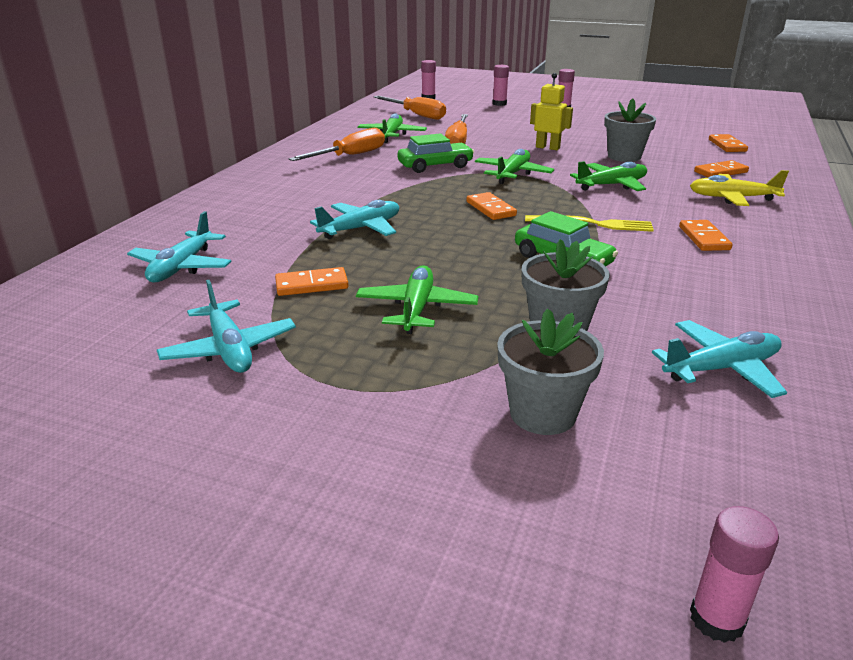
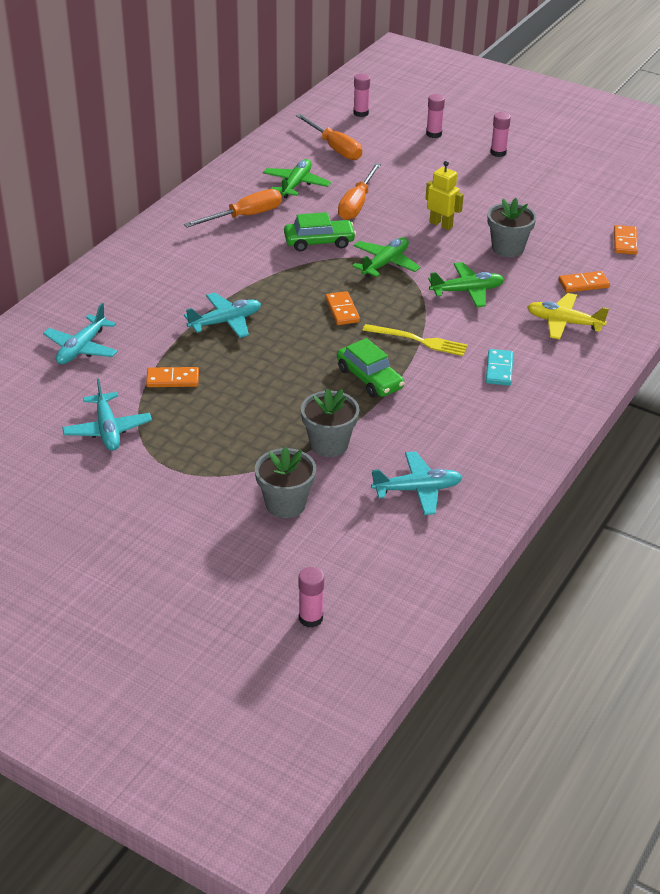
camera: 10 degrees right, 10 degrees up
green plane [356,265,478,334] -> none
orange domino [679,220,733,251] -> turquoise domino [486,349,513,386]

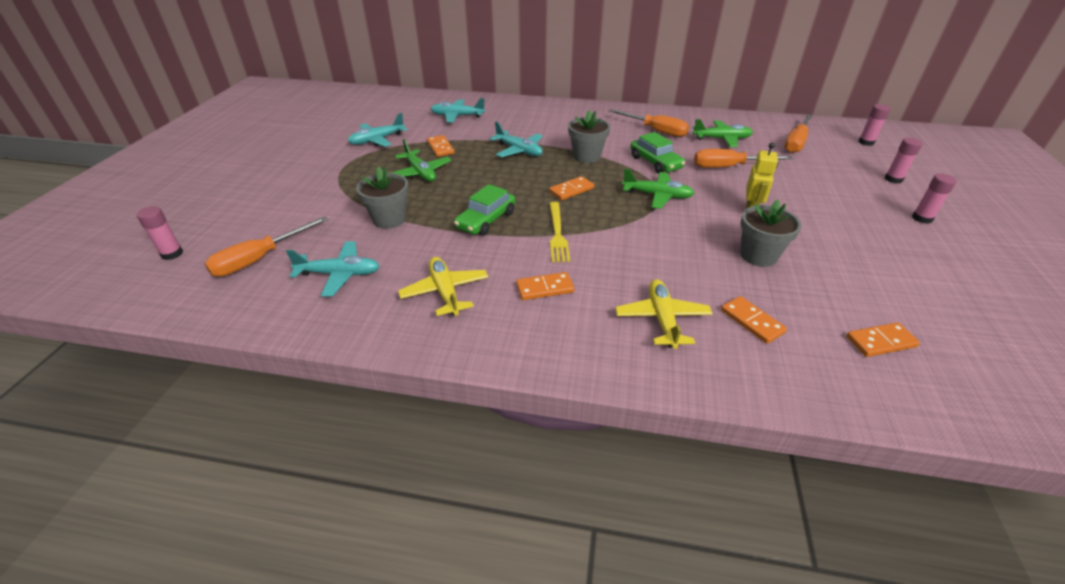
camera: 70 degrees right, 0 degrees up
grey flower pot [255,447,316,518] -> grey flower pot moved to [568,110,610,163]
turquoise plane [371,451,462,515] -> turquoise plane turned 60 degrees counterclockwise [286,241,380,297]
green plane [428,262,504,308] -> green plane moved to [391,139,452,182]
turquoise domino [486,349,513,386] -> orange domino [516,272,574,300]
none -> orange screwdriver [205,216,328,277]
none -> yellow plane [398,257,488,316]

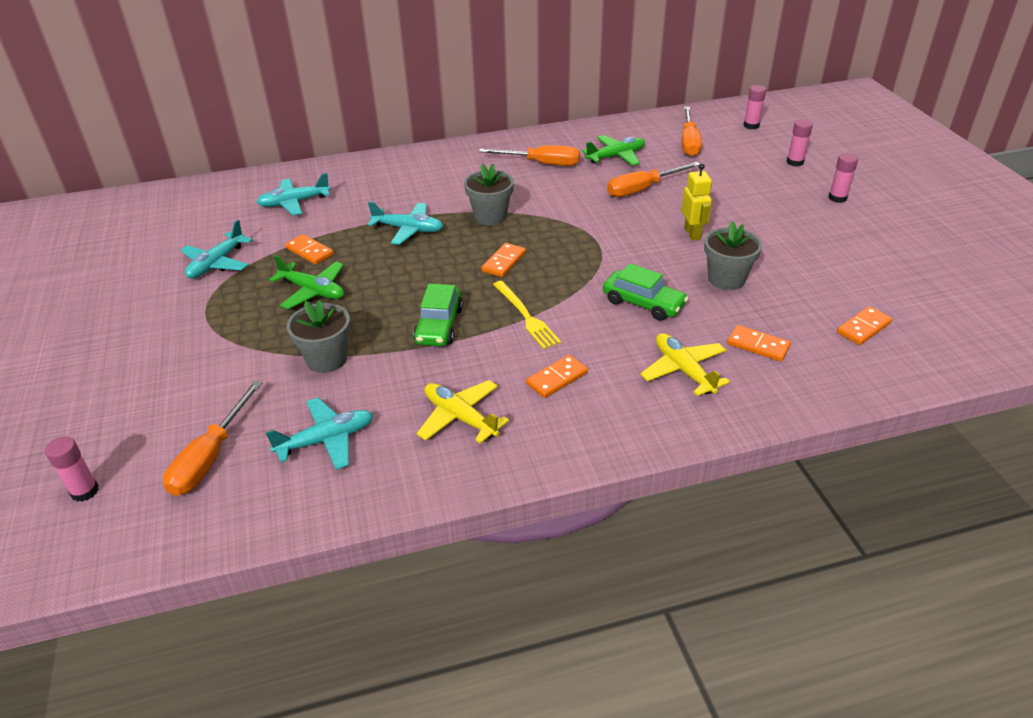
camera: 25 degrees left, 0 degrees up
green plane [622,169,695,209] -> none
green car [630,132,685,174] -> green car moved to [603,263,688,321]

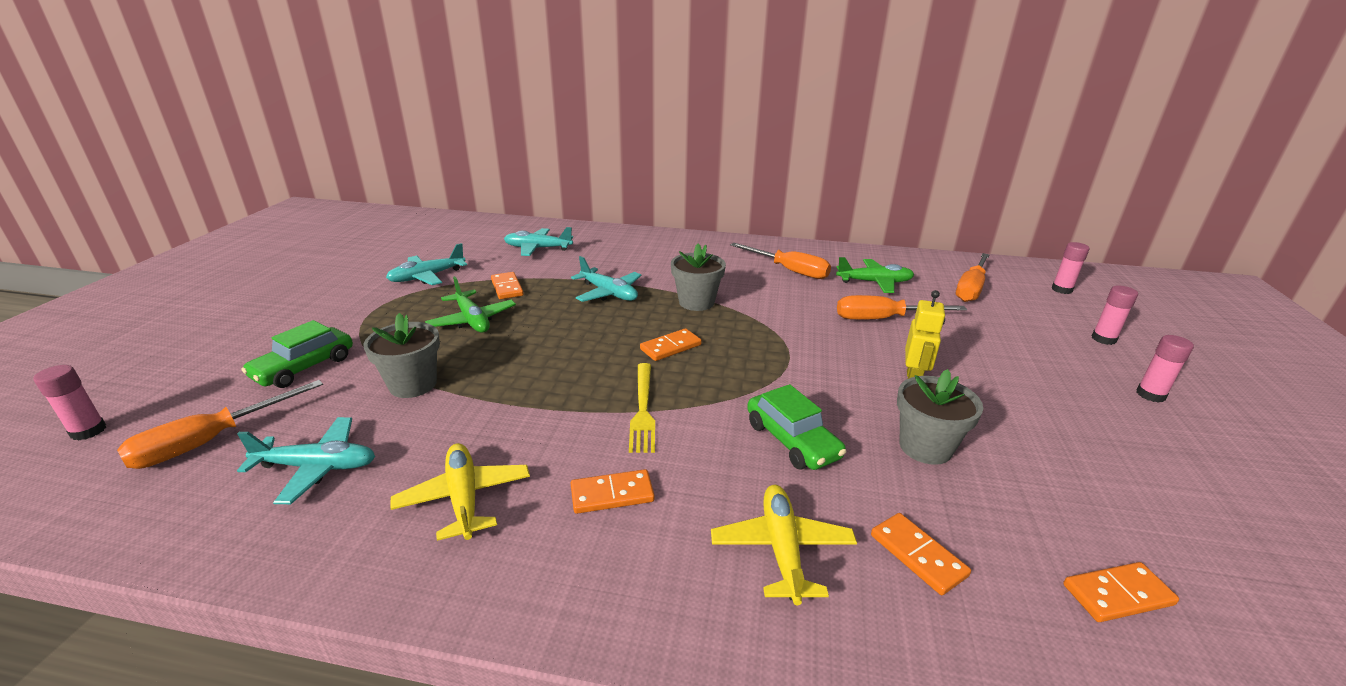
camera: 25 degrees right, 10 degrees down
green car [413,284,463,346] -> green car moved to [241,320,353,388]

